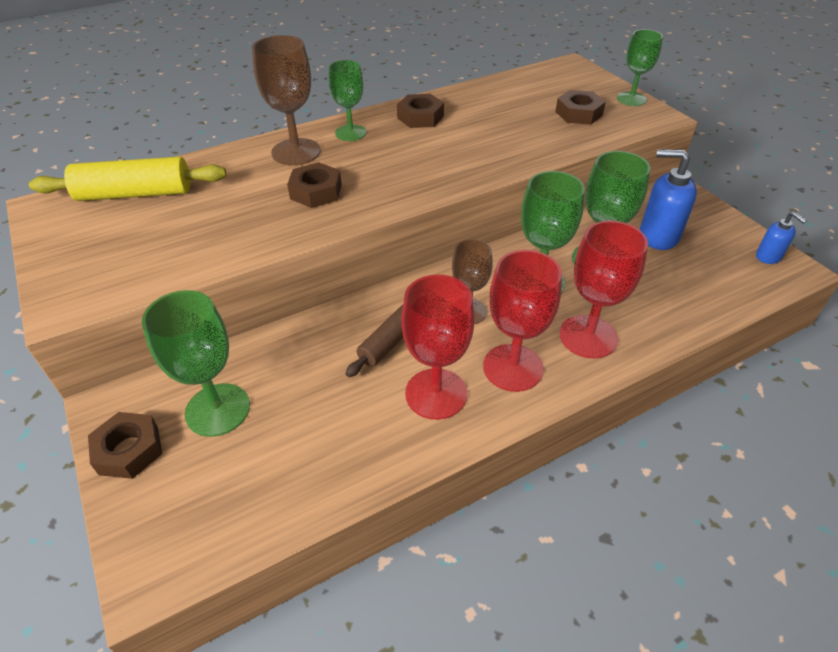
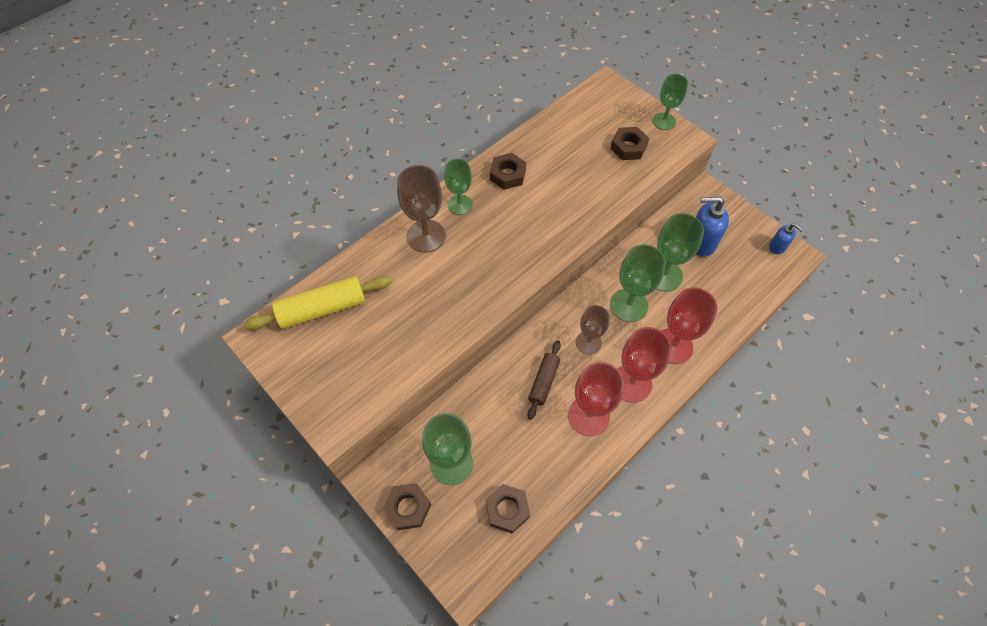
camera: 15 degrees left, 15 degrees up
brown nut [287,162,342,208] -> brown nut moved to [486,484,530,533]

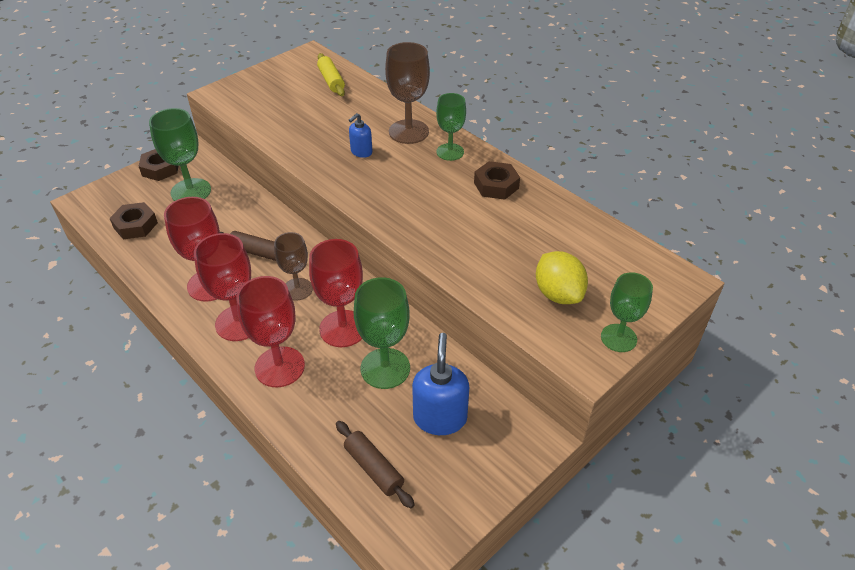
camera: 90 degrees right, 15 degrees down
yellow rolling pin [244,276,392,330] -> yellow rolling pin [317,53,345,96], size x0.63
brown nut [610,127,649,160] -> yellow lemon [536,251,588,304]
green goblet [610,244,666,322] -> red goblet [309,239,363,347]
blue soap dispenser [769,223,804,254] -> blue soap dispenser moved to [349,113,372,158]
none -> brown rolling pin [336,421,415,508]

